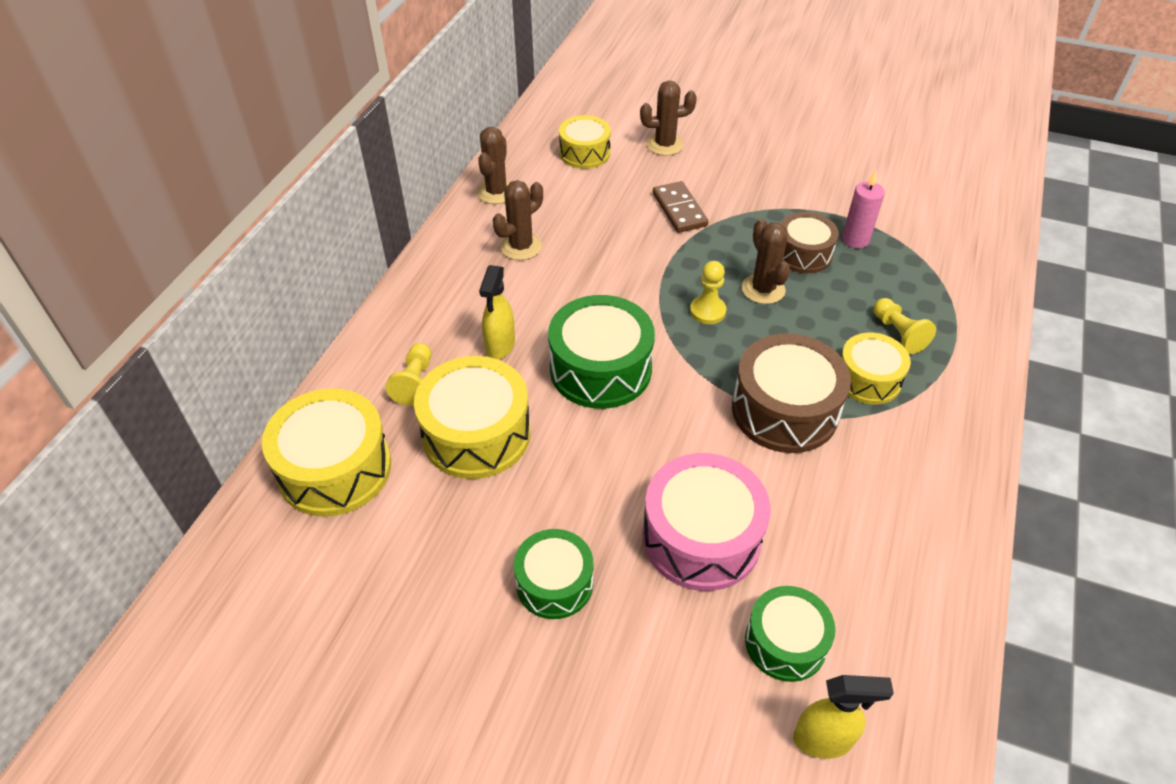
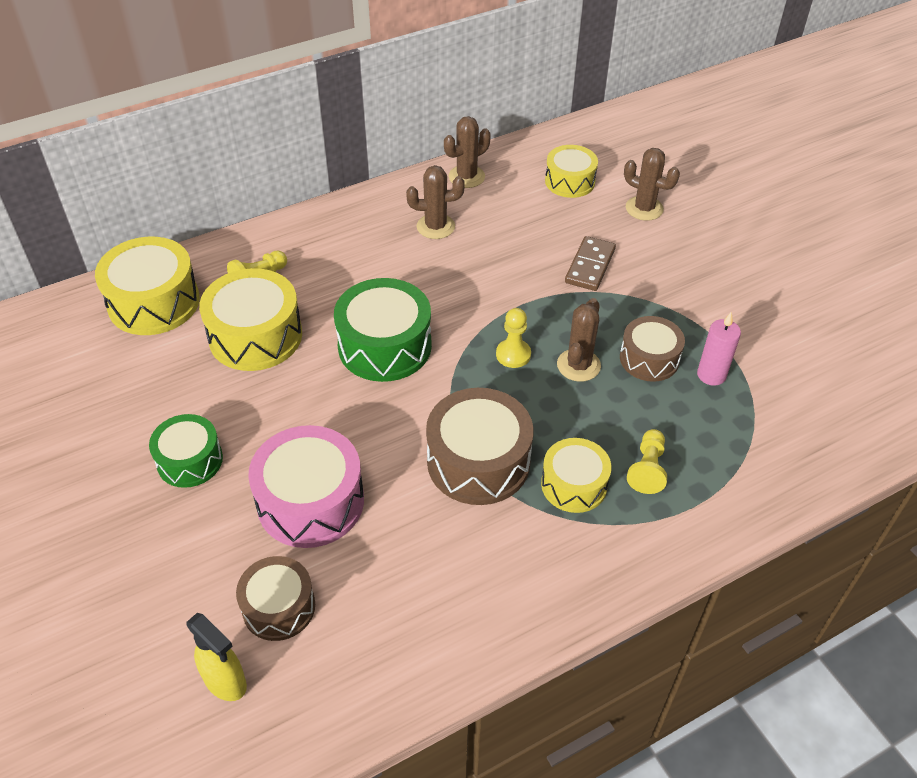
camera: 40 degrees right, 0 degrees up
yellow spray bottle [479,265,515,359] -> none
green drum [745,586,835,682] -> brown drum [236,556,315,641]

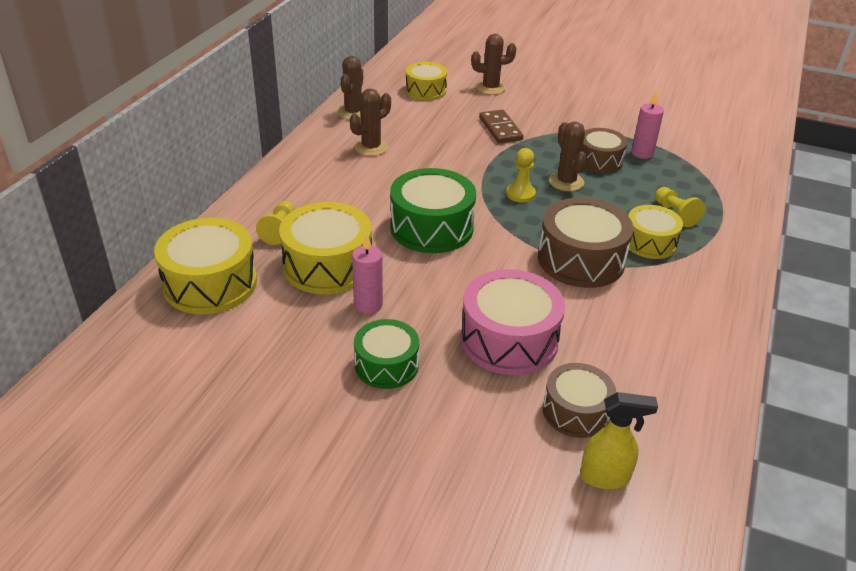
camera: 40 degrees left, 10 degrees down
none -> pink candle [352,234,383,314]

